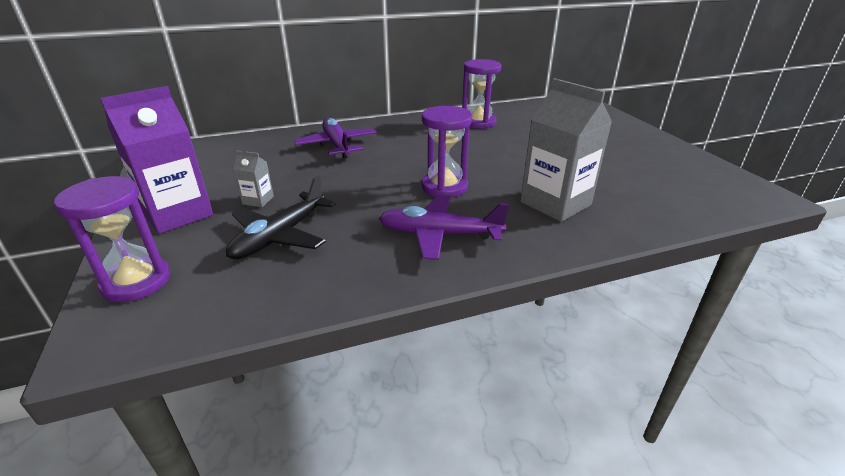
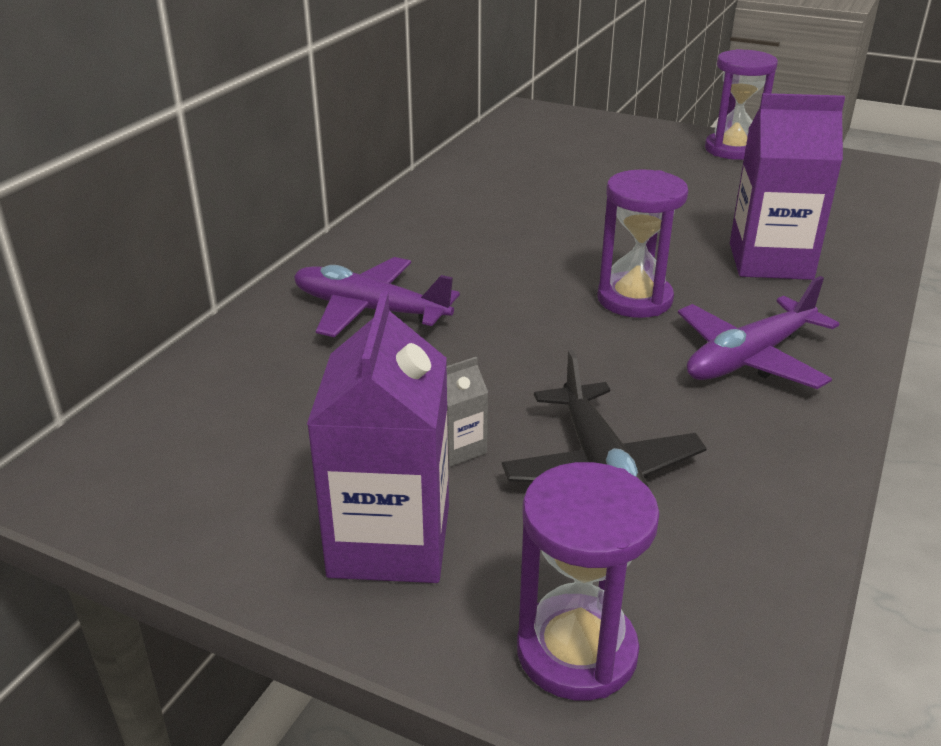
camera: 45 degrees left, 0 degrees up
purple hourglass [462,59,501,129] -> purple hourglass moved to [705,49,778,160]
grey carton [520,78,612,222] -> purple carton [730,93,845,280]

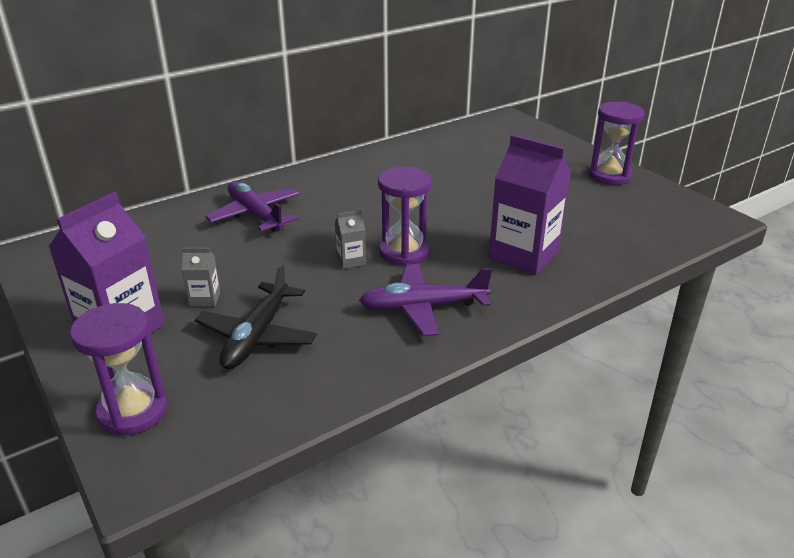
camera: 30 degrees right, 0 degrees up
none -> grey carton [335,210,366,269]

